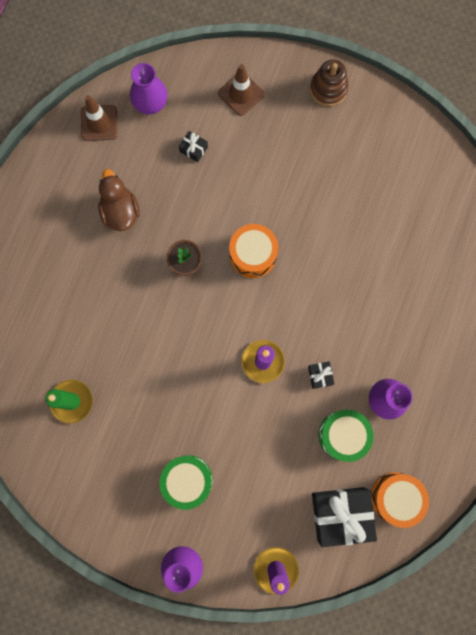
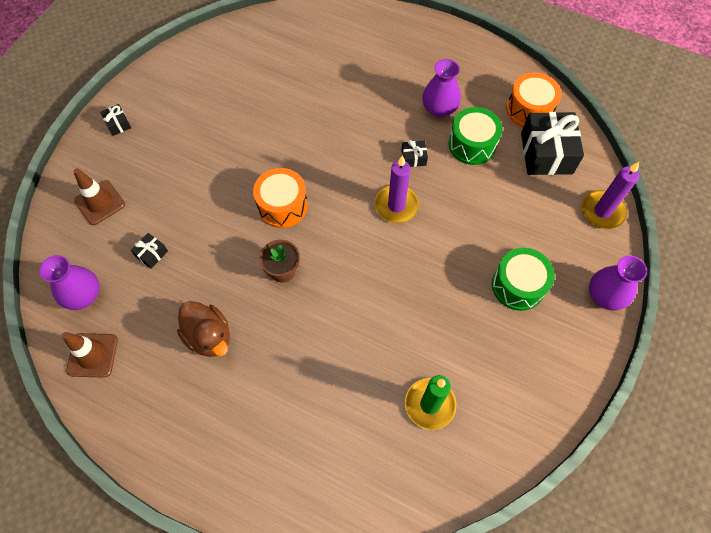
camera: 85 degrees left, 15 degrees down
brown duck [98,169,140,231] -> brown duck turned 120 degrees counterclockwise [177,301,230,357]
brown stacking toy [310,60,349,107] -> black gift [100,104,131,136]

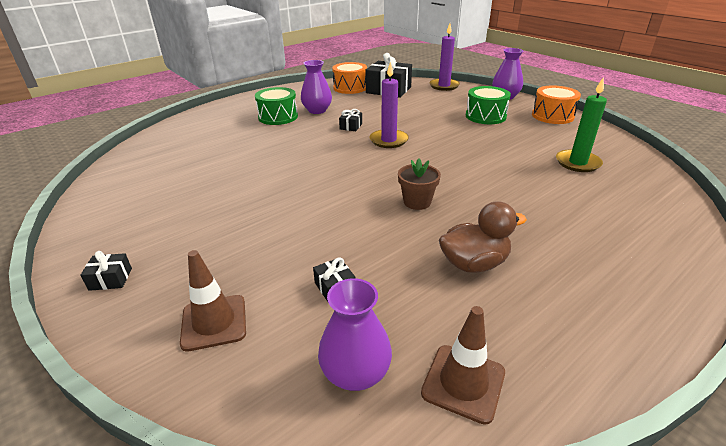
camera: 65 degrees left, 30 degrees down
orange drum [253,168,308,228] -> orange drum moved to [532,86,581,124]
green drum [448,107,502,165] -> green drum moved to [255,87,298,125]

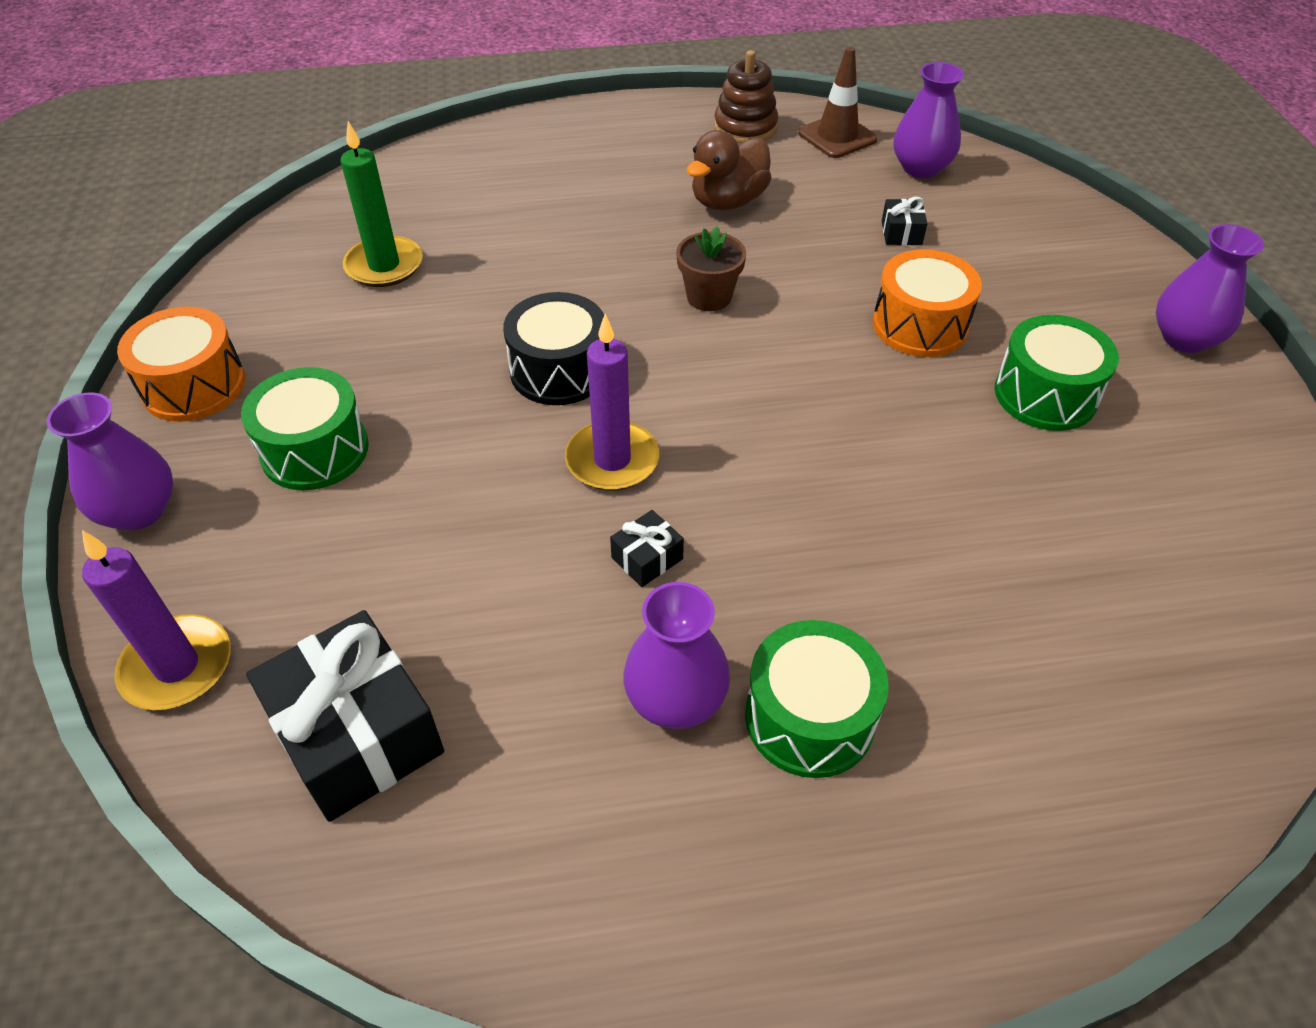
camera: 150 degrees left, 15 degrees up
black gift [80,251,132,291] -> purple vase [1156,224,1264,353]
brown traffic cone [180,250,246,352] -> none
orange drum [332,62,367,94] -> orange drum moved to [873,249,982,357]
brown duck [439,201,527,273] -> brown duck turned 60 degrees counterclockwise [687,130,771,210]
none -> black drum [503,292,604,405]
none -> brown stacking toy [714,50,778,144]
none -> green drum [994,315,1119,431]

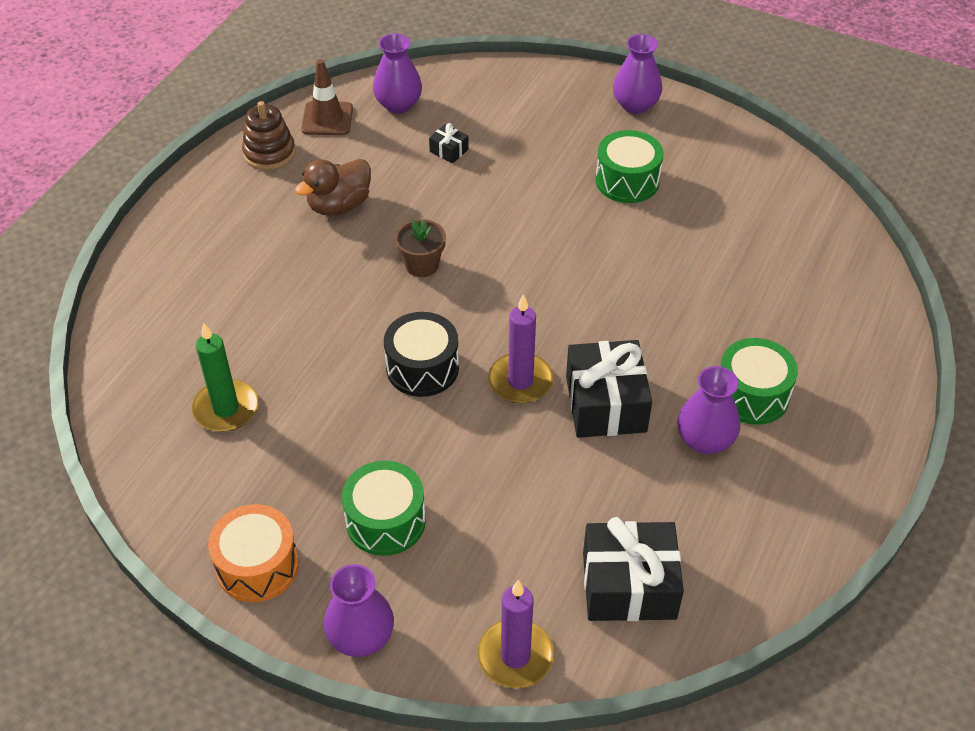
camera: 55 degrees left, 0 degrees up
black gift [610,510,684,587] -> black gift [566,340,652,438], size x2.25
brown duck [687,130,771,210] -> brown duck turned 60 degrees clockwise [295,159,371,216]
orange drum [873,249,982,357] -> none

